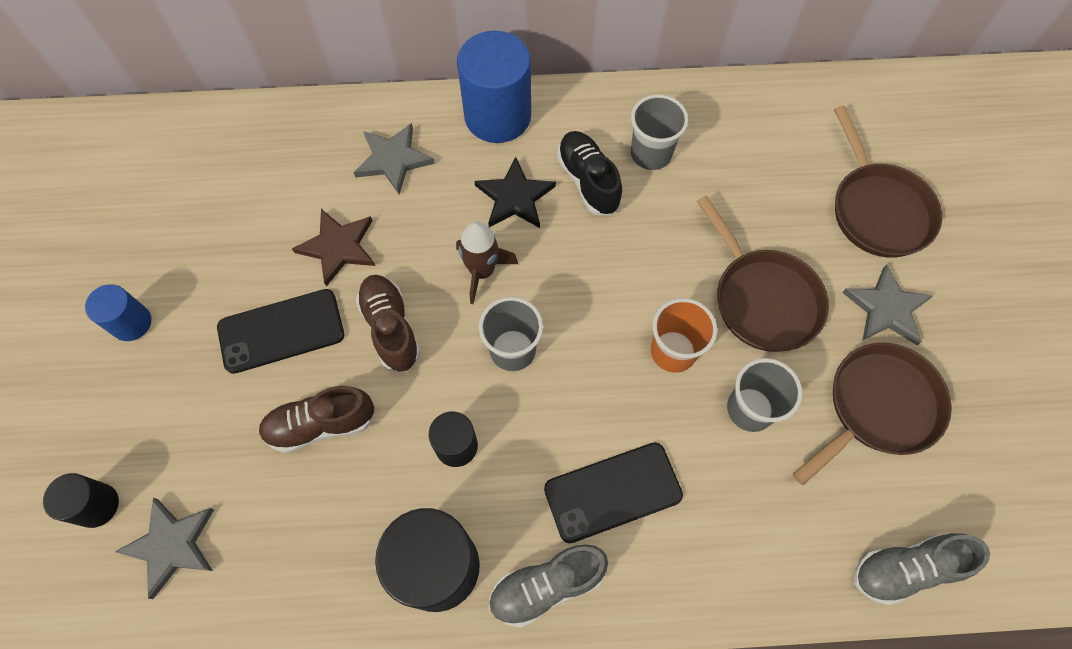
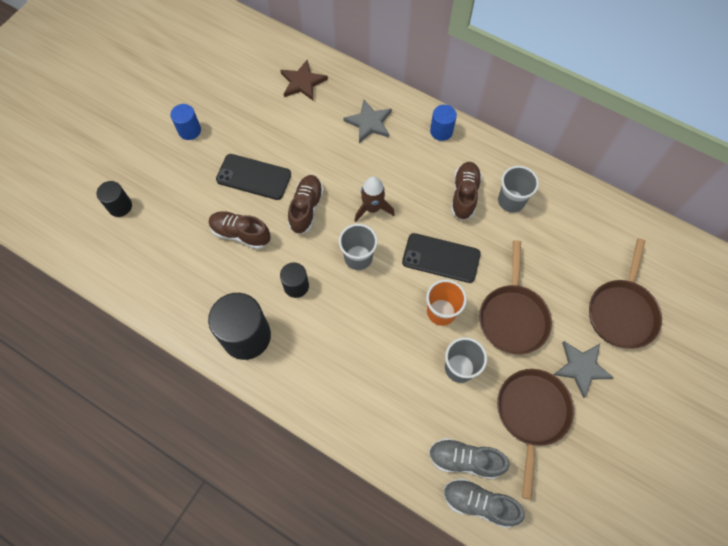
camera: 35 degrees right, 0 degrees up
grey star [115,497,214,599] -> none
brown star [292,209,375,287] -> brown star moved to [280,60,328,101]
blue cylinder [457,31,531,143] -> blue cylinder [430,105,457,141], size x0.53
black star [474,157,556,228] -> none
grey shoe [489,544,608,628] -> grey shoe moved to [429,438,509,479]
black phone [544,442,683,543] -> black phone moved to [402,233,481,283]
black shoe [557,131,622,215] -> brown shoe [451,162,482,220]
brown pan [793,343,952,485] -> brown pan turned 75 degrees counterclockwise [497,369,574,500]

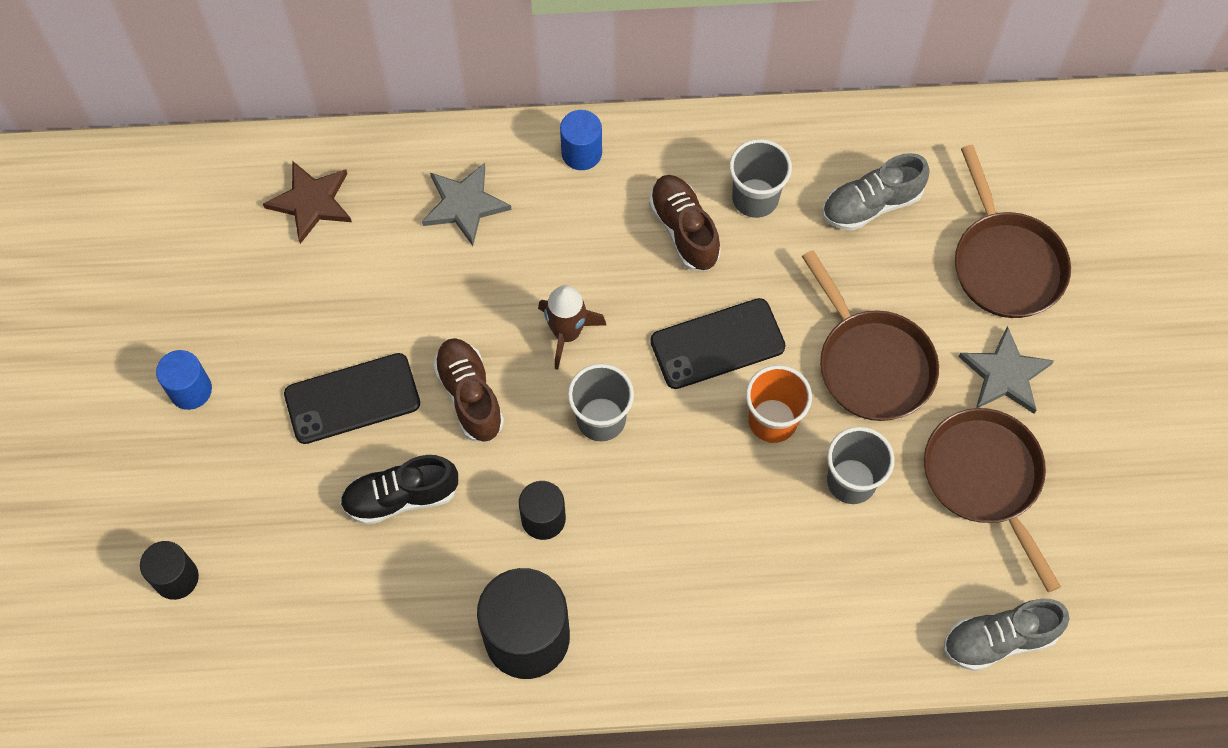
camera: 35 degrees left, 0 degrees up
brown shoe [209,211,271,249] -> black shoe [340,455,458,525]
grey shoe [429,438,509,479] -> grey shoe moved to [822,153,930,231]

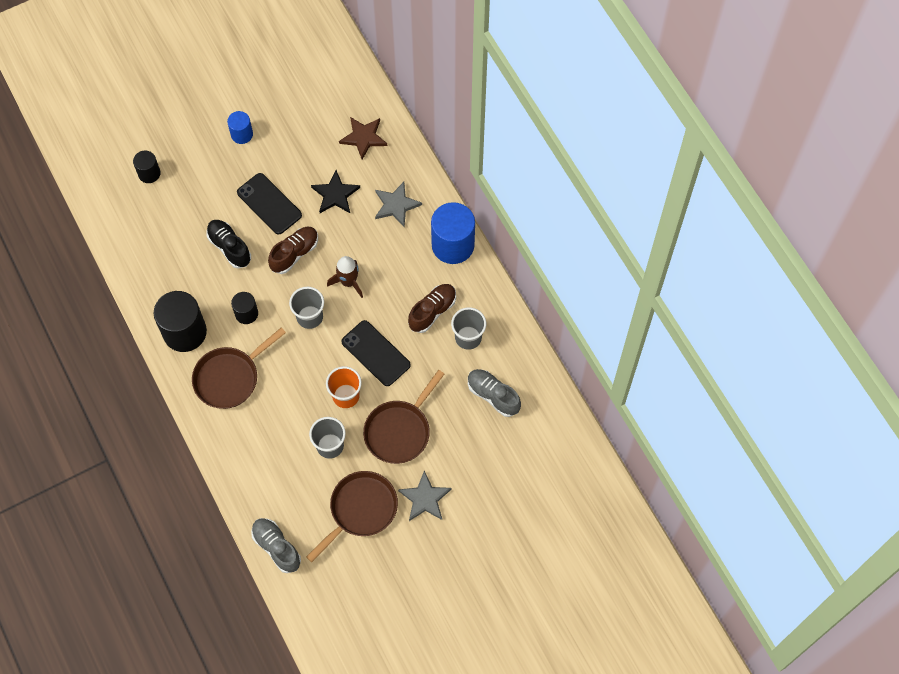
camera: 65 degrees right, 0 degrees up
blue cylinder [560,110,602,170] -> blue cylinder [431,202,475,264], size x1.87
brown pan [955,145,1071,318] -> brown pan moved to [192,327,286,409]
none -> black star [311,170,360,213]

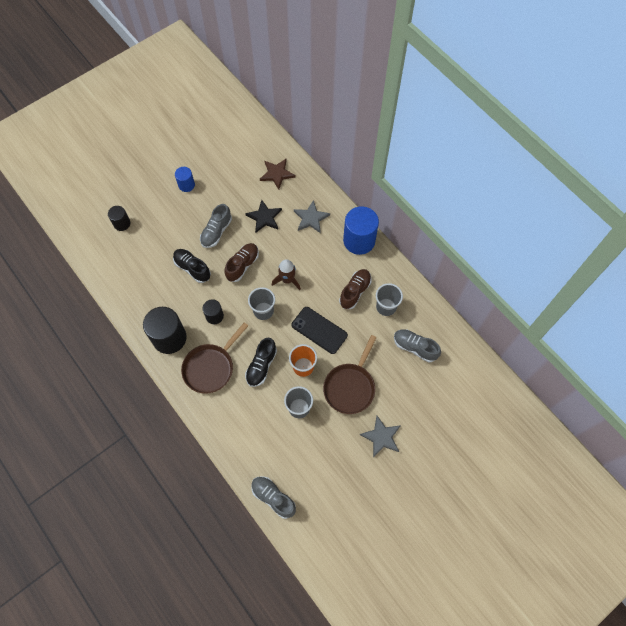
camera: 10 degrees left, 0 degrees up
black phone [237,173,302,235] -> grey shoe [200,204,232,248]
brown pan [306,471,398,562] -> none
none -> black shoe [245,338,277,387]

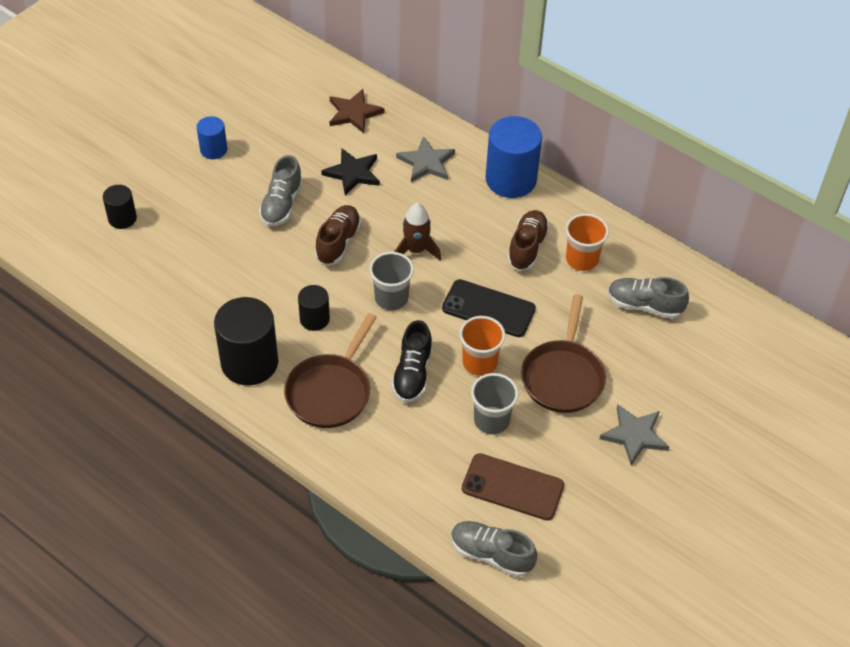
camera: 15 degrees left, 15 degrees down
black shoe [173,249,211,283] -> none
grey cup [376,283,403,316] -> orange cup [566,213,609,271]
none -> brown phone [462,453,564,521]

